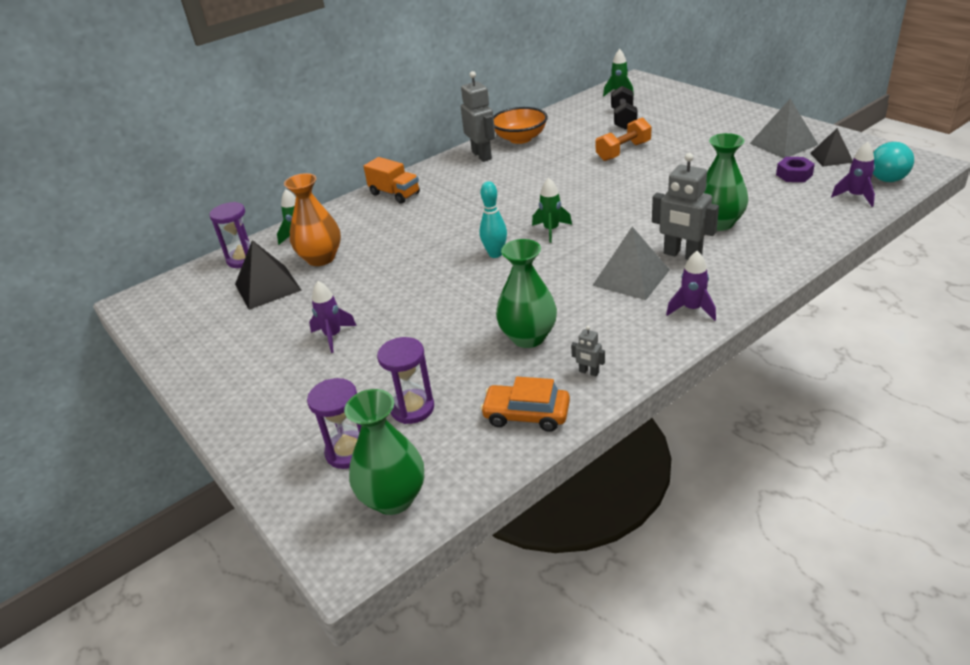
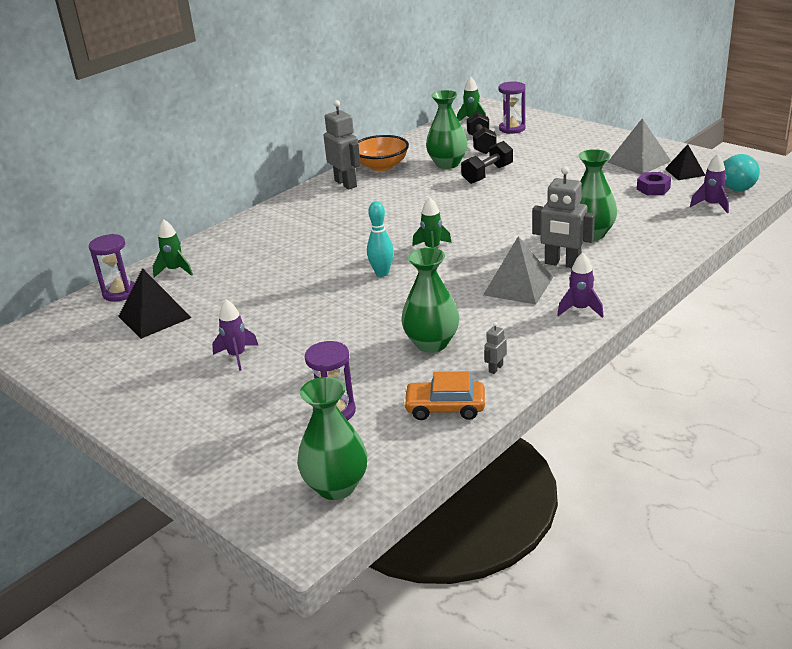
camera: 10 degrees left, 5 degrees down
orange vase [284,173,341,266] -> none
purple hourglass [307,378,361,469] -> purple hourglass moved to [499,81,526,134]
orange truck [363,157,420,204] -> none
grey robot [571,326,605,377] -> grey robot turned 105 degrees clockwise [484,322,507,374]
orange dumbbell [596,117,651,161] -> black dumbbell [461,141,513,184]
none -> green vase [426,90,467,169]

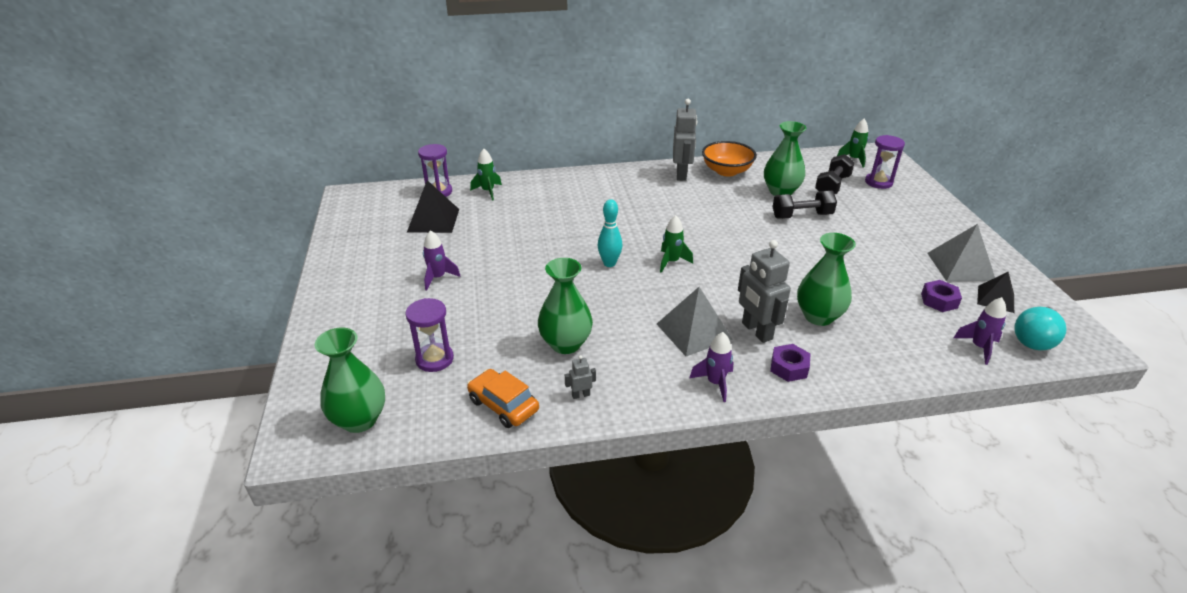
camera: 35 degrees right, 5 degrees up
none -> purple nut [770,344,810,382]

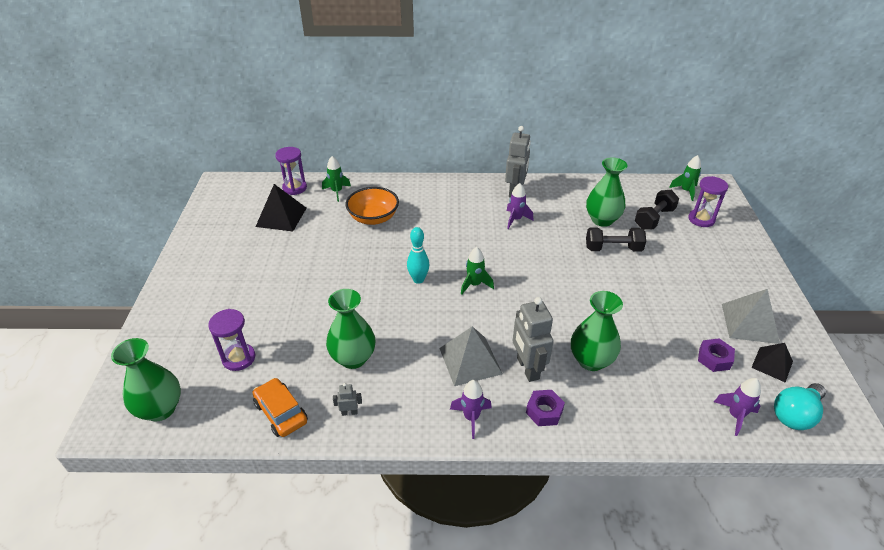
camera: 10 degrees right, 5 degrees up
purple rocket [423,230,461,290] -> purple rocket moved to [507,183,533,229]
orange bowl [702,141,757,177] -> orange bowl moved to [345,187,399,225]

